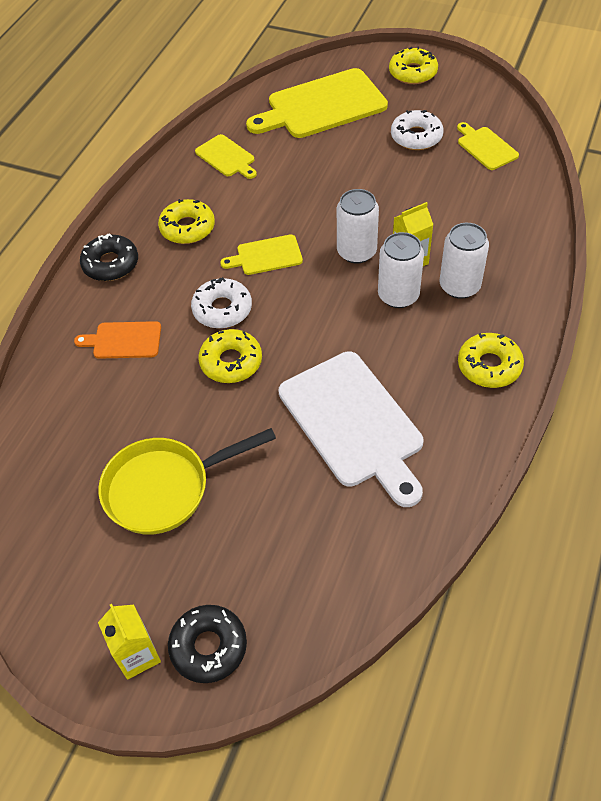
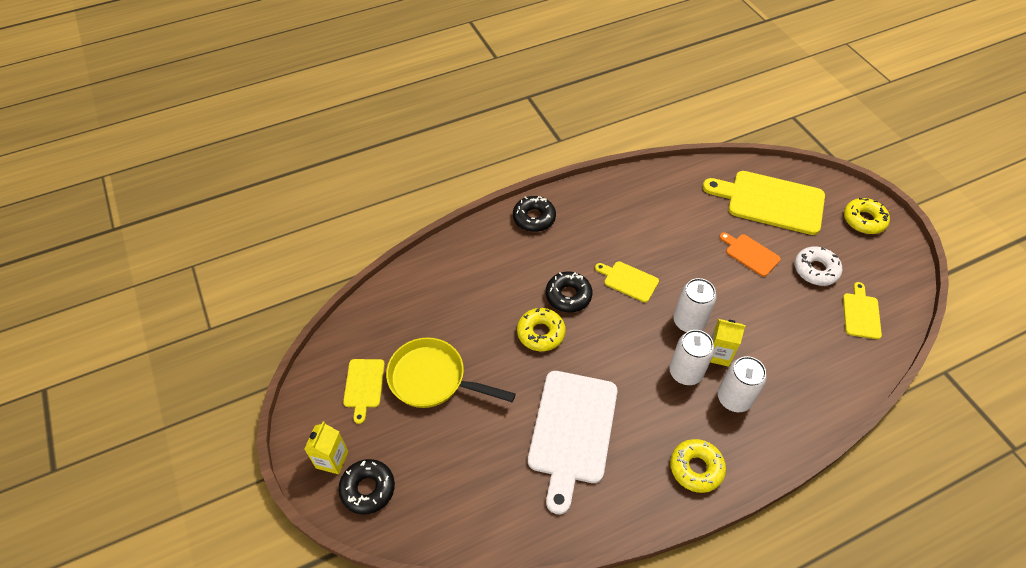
camera: 40 degrees right, 0 degrees up
orange cutting board [74,321,161,359] -> orange cutting board moved to [719,232,781,277]
yellow donut [158,199,215,244] -> none
white donut [191,277,252,328] -> black donut [546,272,592,313]
yellow cutting board [195,134,257,179] -> yellow cutting board moved to [343,359,385,424]

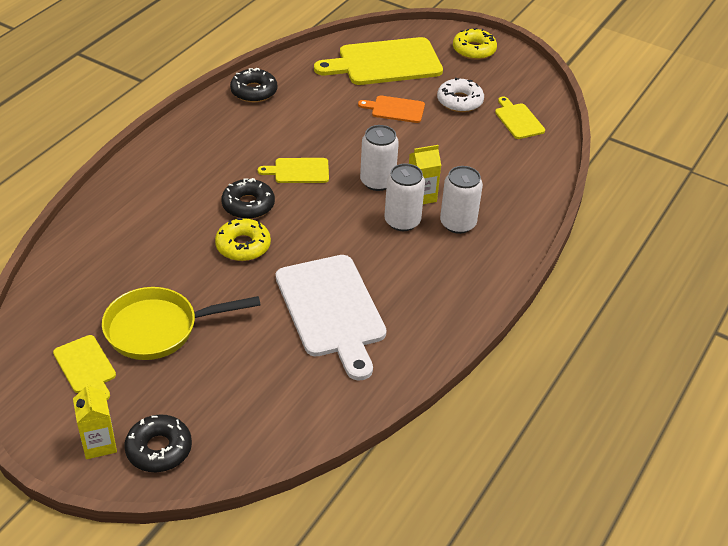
camera: 35 degrees left, 10 degrees down
black donut [513,196,556,232] -> black donut moved to [230,68,277,102]
yellow donut [670,439,726,493] -> none

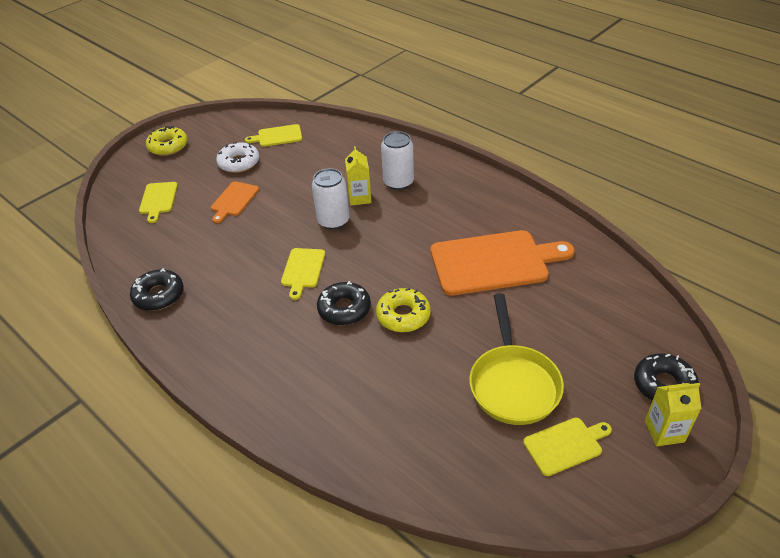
camera: 75 degrees left, 0 degrees up
white cutting board [276,255,387,381] -> orange cutting board [431,230,575,296]
yellow cutting board [314,37,443,85] -> yellow cutting board [139,182,178,223], size x0.50
white can [384,163,425,231] -> none

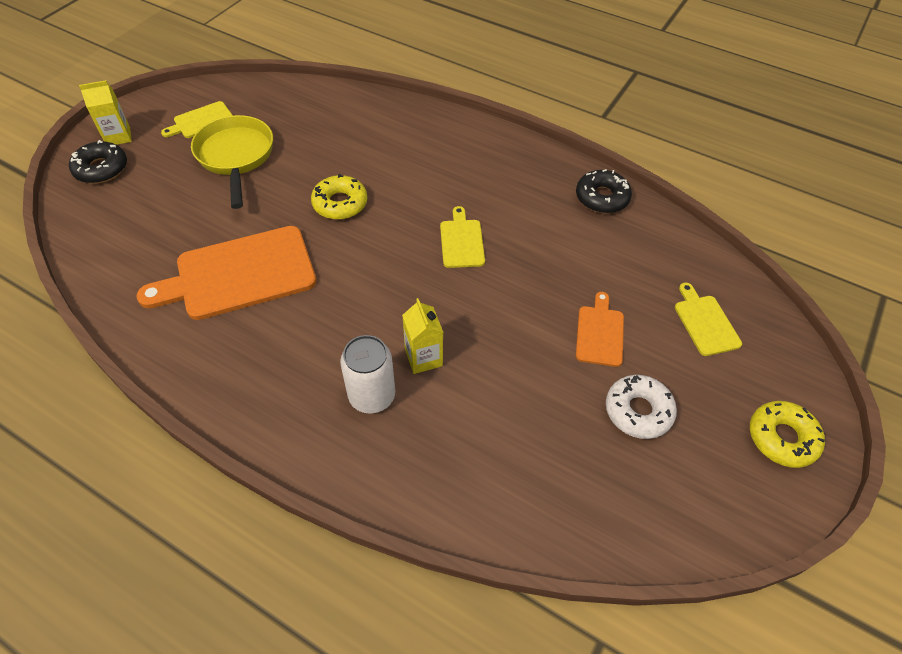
camera: 165 degrees right, 10 degrees up
yellow cutting board [245,124,302,147] -> none
white can [312,168,349,230] -> none
black donut [317,281,371,325] -> none

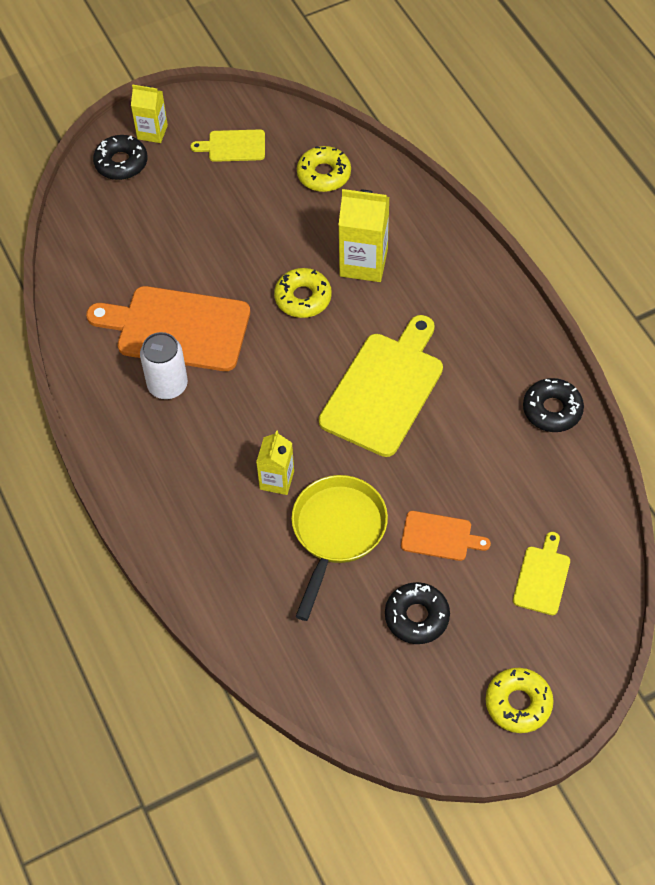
camera: 35 degrees right, 5 degrees up
yellow pan [191,115,273,209] -> yellow pan moved to [292,475,388,621]
white can [340,335,395,413] -> white can moved to [140,332,188,399]
yellow cutting board [440,206,485,268] -> yellow cutting board [319,315,443,457], size x2.00
orange cutting board [576,292,624,367] -> orange cutting board turned 60 degrees clockwise [401,511,491,561]
white donut [606,375,677,439] -> black donut [385,582,450,644]
none -> yellow donut [297,146,351,192]
none -> yellow carton [338,189,389,282]

